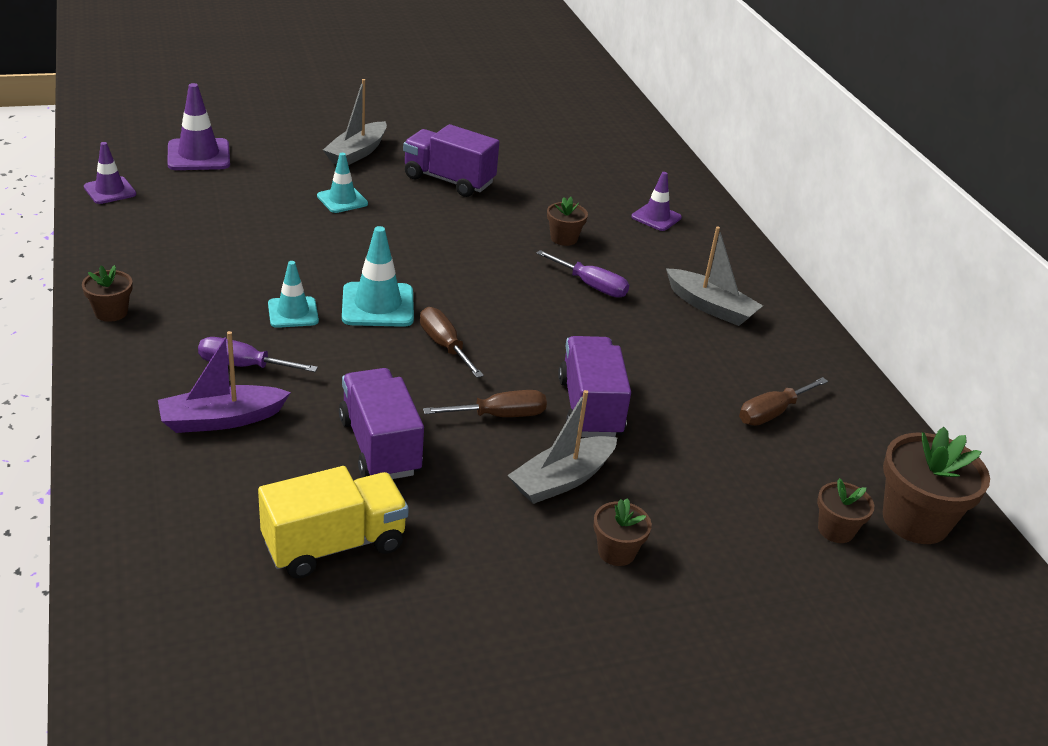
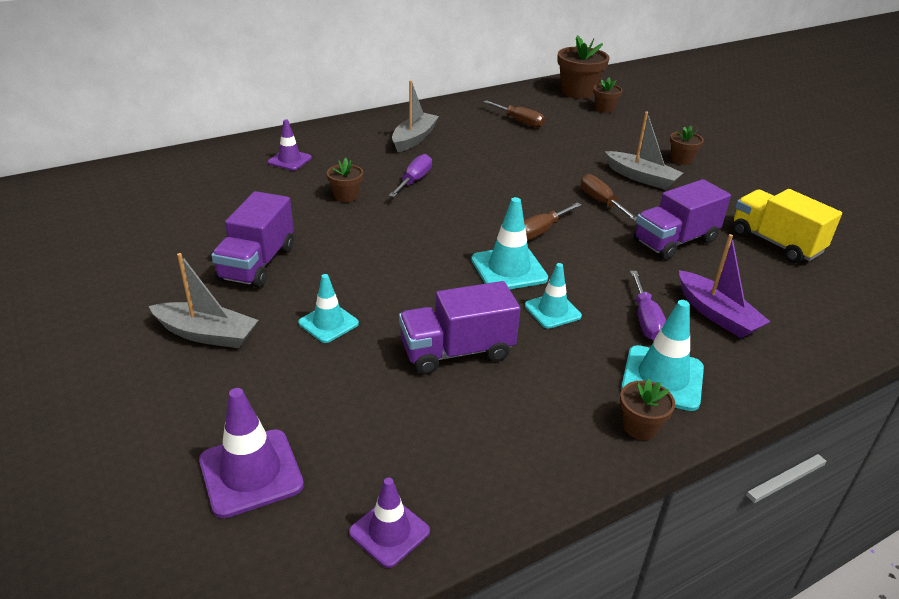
camera: 100 degrees left, 0 degrees up
purple truck [558,336,631,437] -> purple truck moved to [399,281,520,375]
none -> turquoise traffic cone [621,300,704,411]

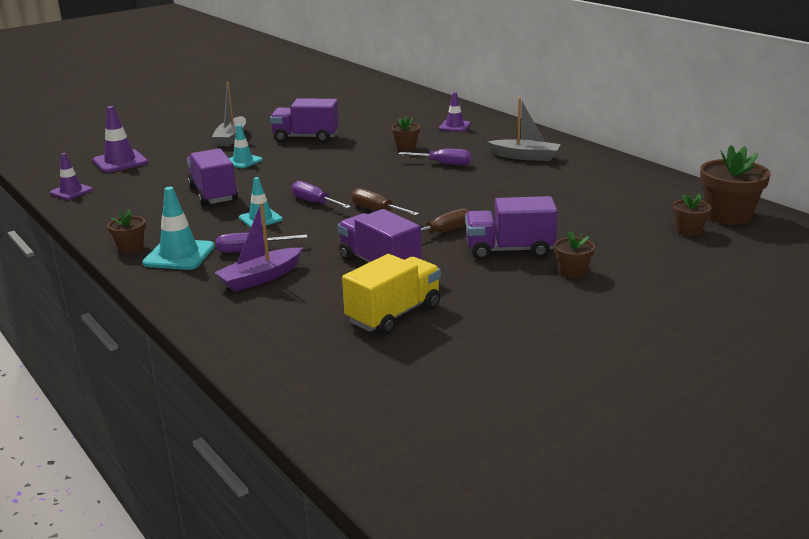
camera: 85 degrees right, 10 degrees down
turquoise traffic cone [471,197,548,289] -> purple screwdriver [292,181,351,209]
brown screwdriver [483,100,545,128] -> none
grey boat [605,112,683,190] -> purple truck [465,196,558,260]

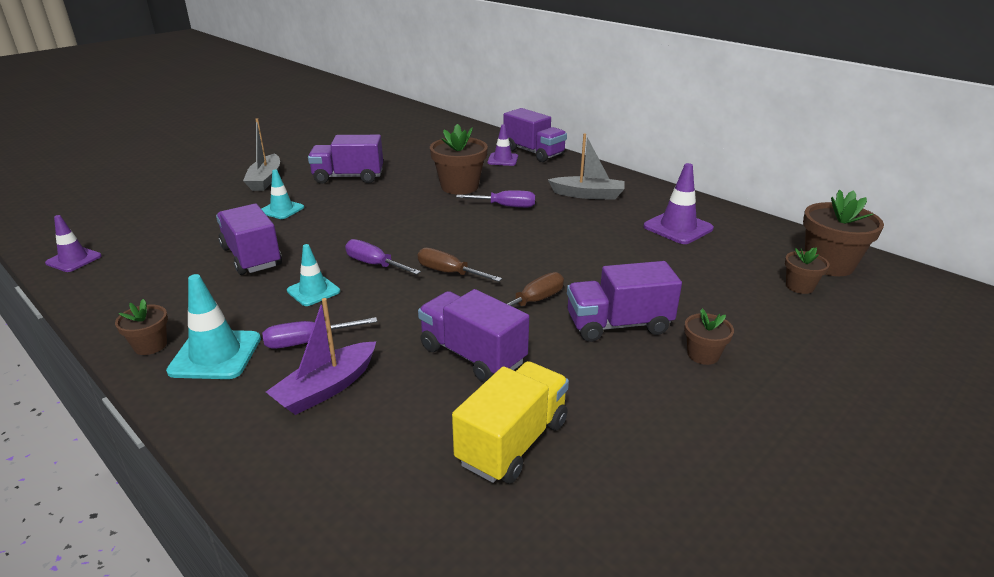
camera: 10 degrees left, 5 degrees up
purple traffic cone [93,106,148,173] -> purple traffic cone moved to [644,163,714,244]
brown flower pot [391,116,420,151] -> brown flower pot [430,124,488,195], size x1.85
none -> purple truck [503,108,567,162]

